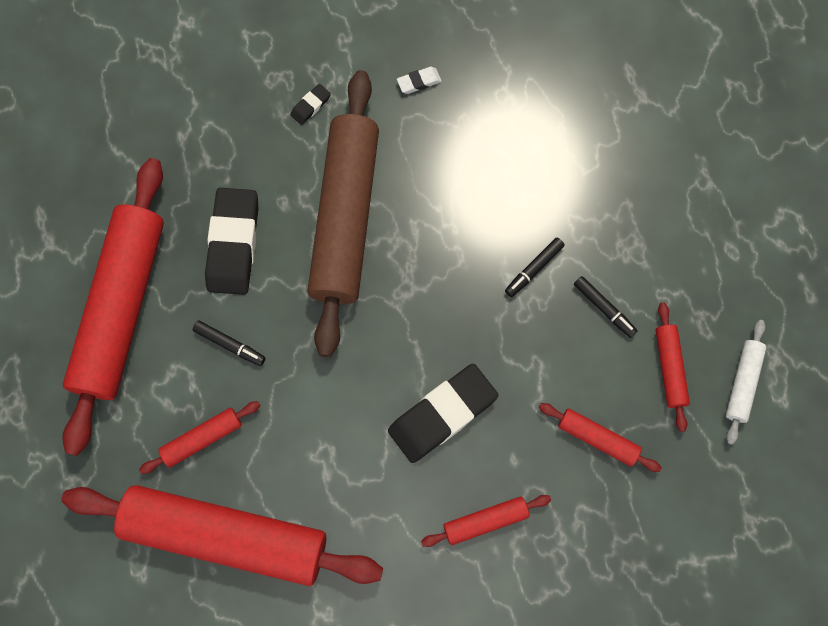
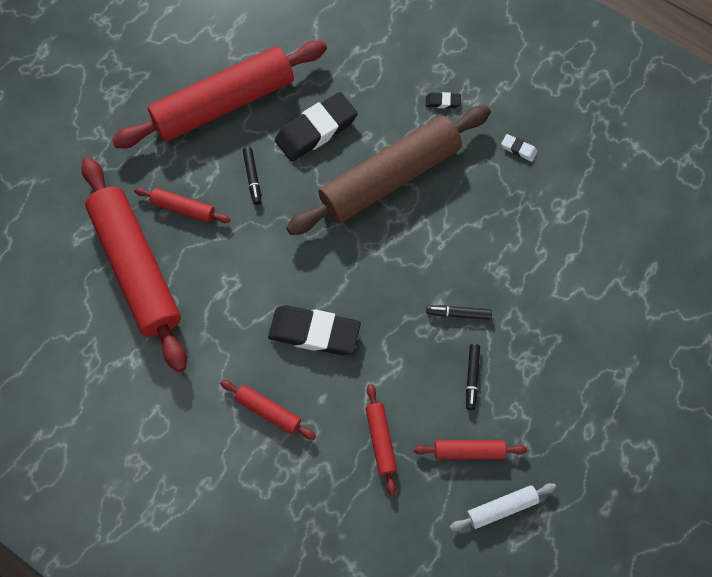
camera: 50 degrees right, 5 degrees down
red rolling pin [655,302,690,432] -> red rolling pin turned 45 degrees clockwise [414,440,527,459]

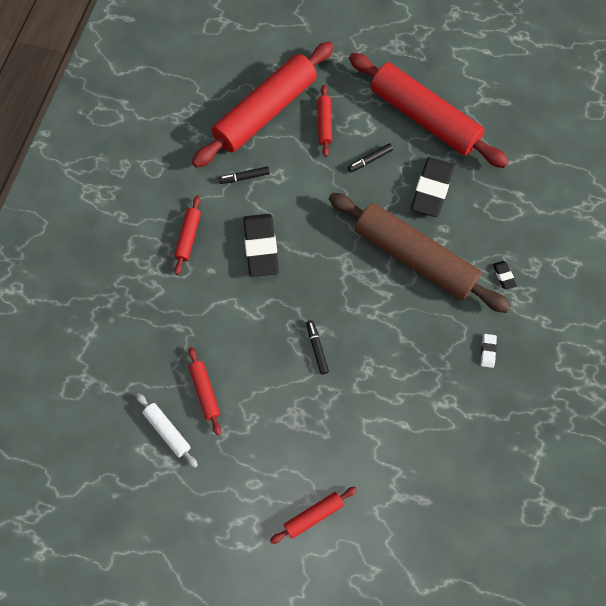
camera: 70 degrees right, 0 degrees up
black eraser [275,92,358,162] -> black eraser turned 75 degrees clockwise [411,157,454,217]
red rolling pin [366,384,397,495] -> red rolling pin moved to [270,487,357,544]
black marker [466,344,480,410] -> black marker moved to [219,166,270,184]

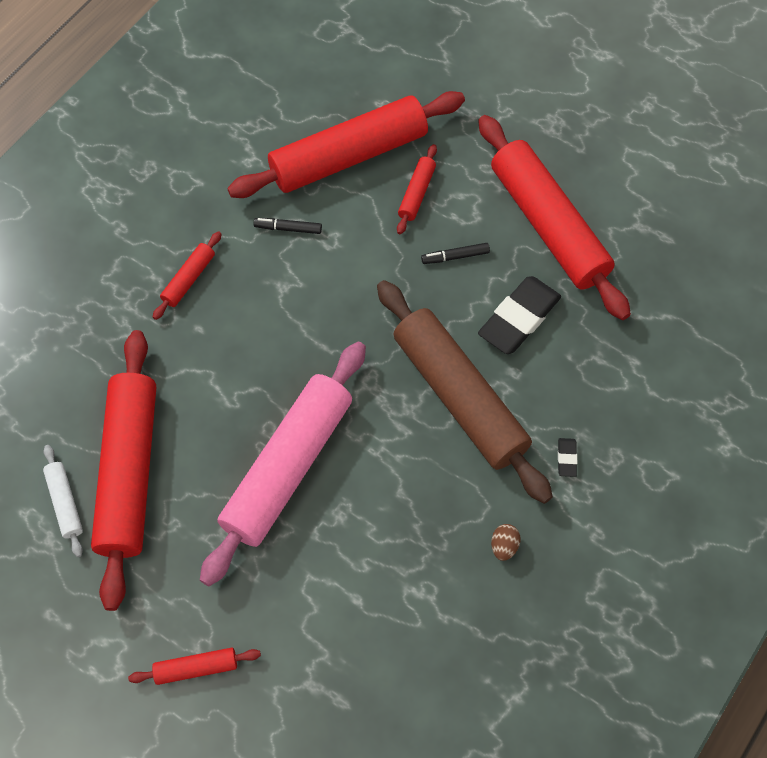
camera: 20 degrees right, 5 degrees down
red rolling pin [188,347,221,435] -> red rolling pin [91,330,156,611], size x2.36
black eraser [243,214,279,277] -> none
black marker [306,320,329,374] -> pink rolling pin [200,342,366,586]
white eraser [481,334,497,368] -> brown egg [491,524,521,561]

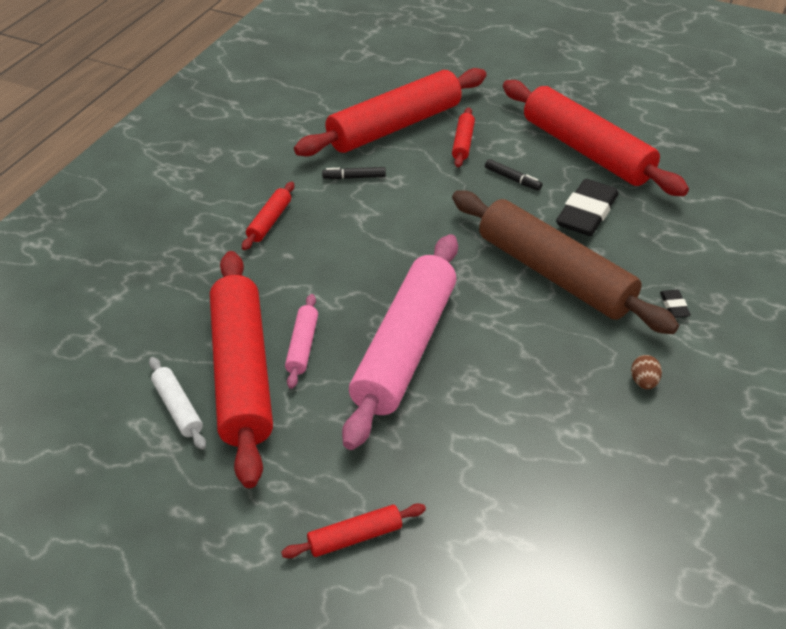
camera: 10 degrees left, 20 degrees down
black marker [421,243,490,264] -> black marker turned 120 degrees counterclockwise [485,159,542,191]
none -> pink rolling pin [285,294,318,389]

